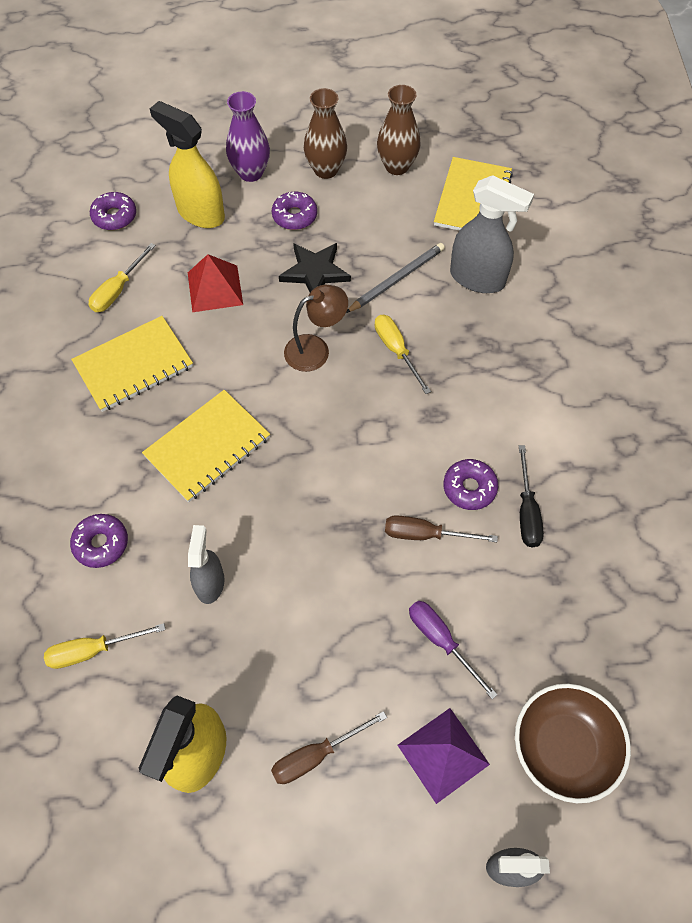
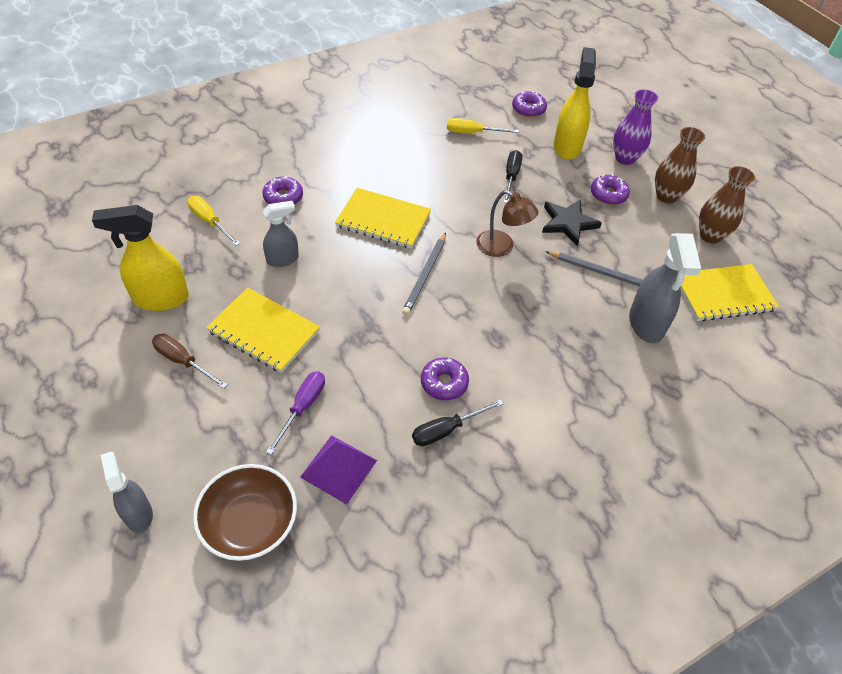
camera: 60 degrees right, 10 degrees down
yellow notebook [71,316,193,412] -> yellow notebook moved to [206,288,320,373]
red pyramid [188,254,243,312] -> black screwdriver [503,150,522,203]
yellow screwdriver [375,315,431,394] -> none
brown screwdriver [385,515,498,542] -> none
purple pyramid [397,708,490,804] -> purple pyramid moved to [300,435,377,504]
none -> grey pencil [402,233,446,315]

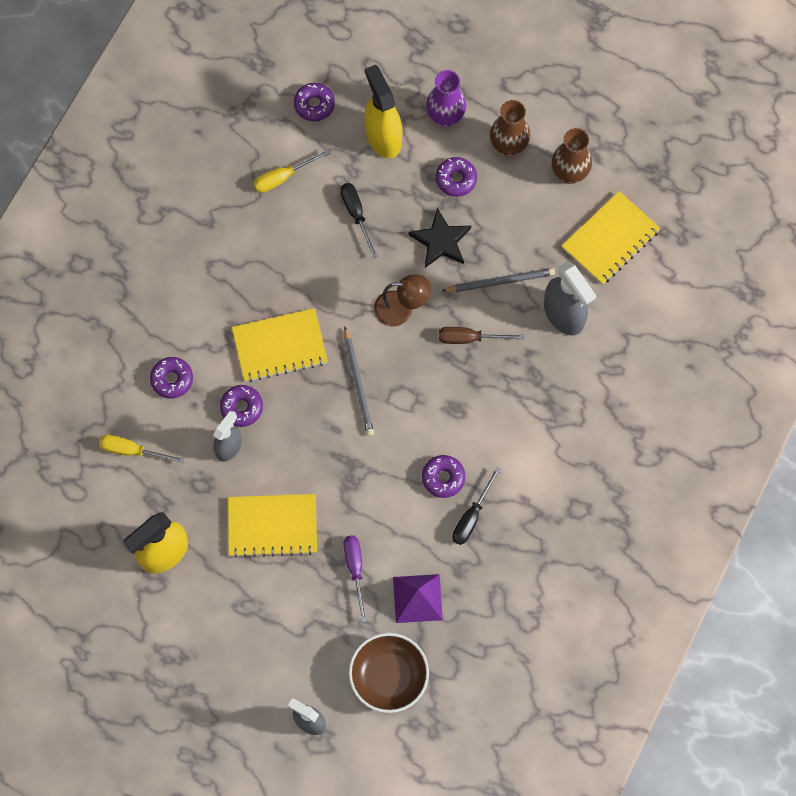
camera: 30 degrees left, 20 degrees up
brown screwdriver [152,334,228,389] -> brown screwdriver moved to [439,327,524,344]
none -> purple donut [220,385,263,427]

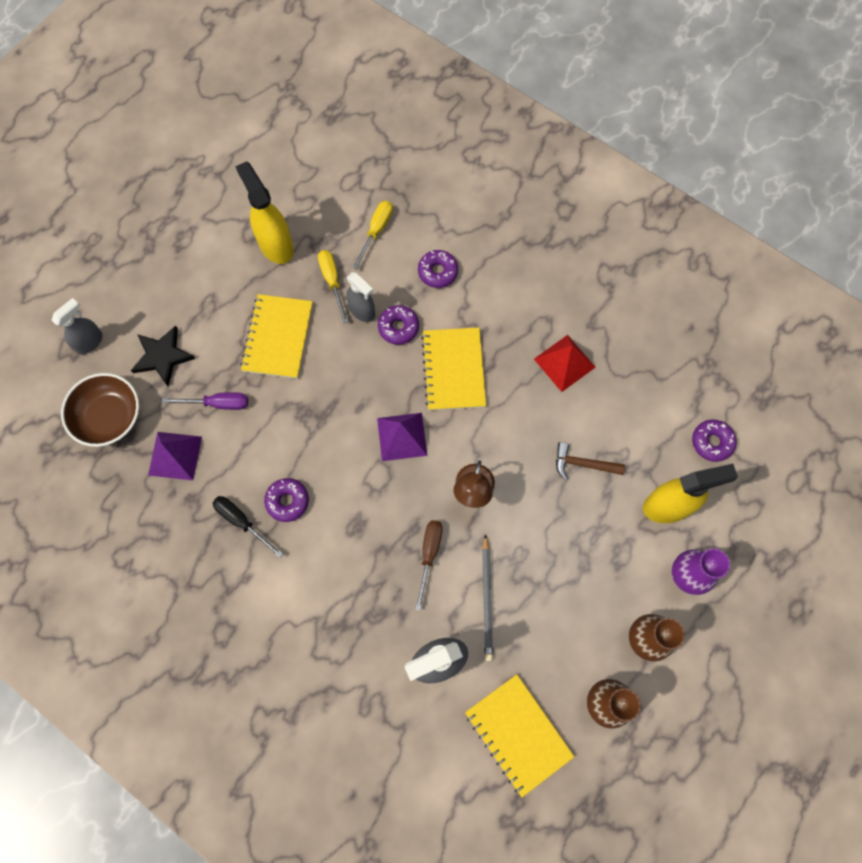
camera: 100 degrees right, 0 degrees up
yellow screwdriver [253,150,330,193] -> yellow screwdriver moved to [318,250,348,323]
black screwdriver [340,183,378,259] -> brown hammer [556,442,625,480]
grey pencil [344,327,374,436] -> purple pyramid [377,413,427,461]
black star [409,208,471,268] -> black star moved to [131,326,196,386]
purple donut [436,157,477,197] -> none
none -> red pyramid [534,335,596,392]

